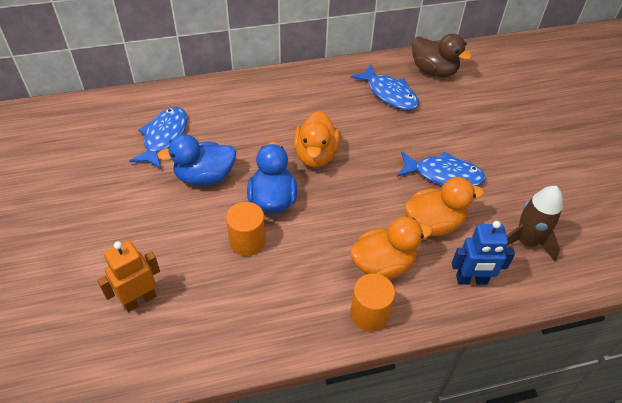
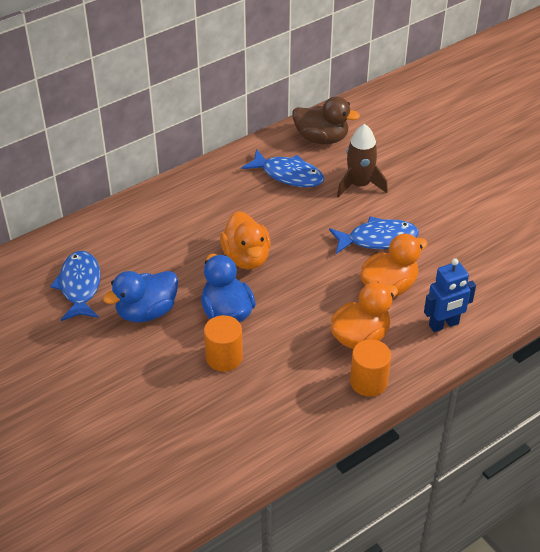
camera: 20 degrees left, 5 degrees down
orange robot [97,240,160,312] -> none
brown rocket [507,186,563,261] -> brown rocket moved to [337,124,388,198]

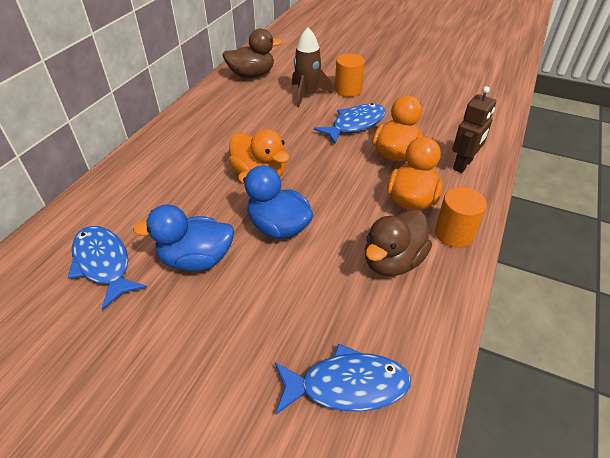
camera: 30 degrees left, 0 degrees up
blue duck [103,271,178,322] -> blue duck turned 60 degrees clockwise [133,205,234,271]
orange cylinder [204,315,243,372] -> orange cylinder moved to [335,53,365,97]
blue fish [242,149,324,187] -> blue fish moved to [275,343,411,415]
blue robot [424,258,476,332] -> brown robot [452,86,496,173]
none -> brown duck [365,209,432,276]

